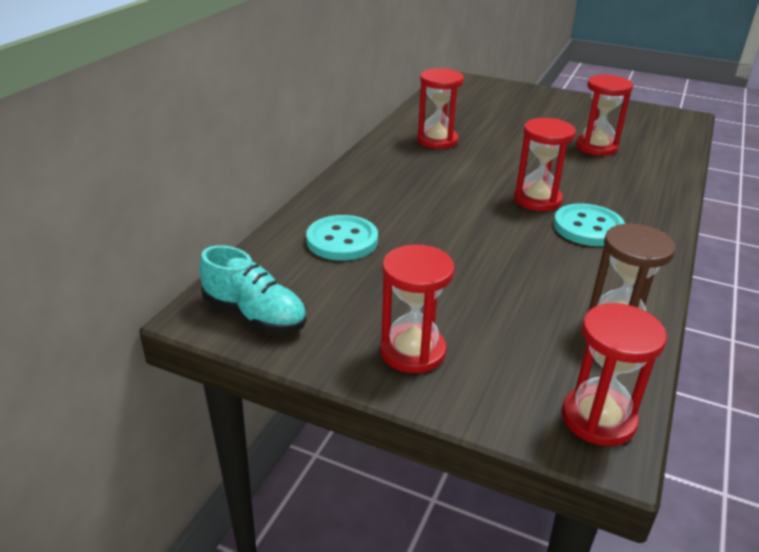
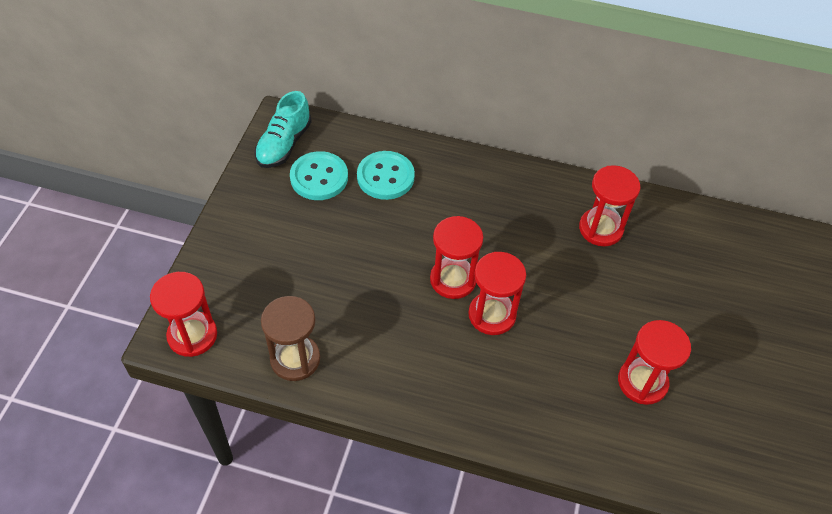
camera: 80 degrees right, 20 degrees up
red hourglass [380,244,455,373] -> red hourglass moved to [430,216,483,299]
turquoise button [553,203,625,246] -> turquoise button moved to [290,151,348,200]

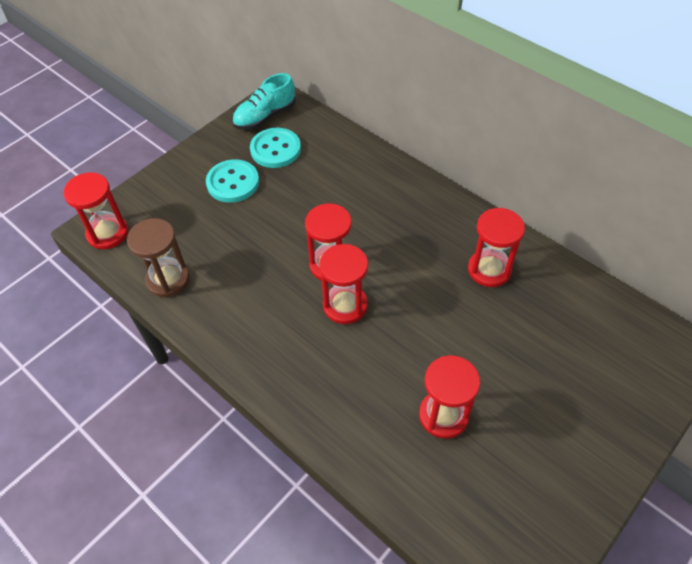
camera: 30 degrees right, 0 degrees up
turquoise button [357,151,415,200] -> turquoise button moved to [206,159,259,203]

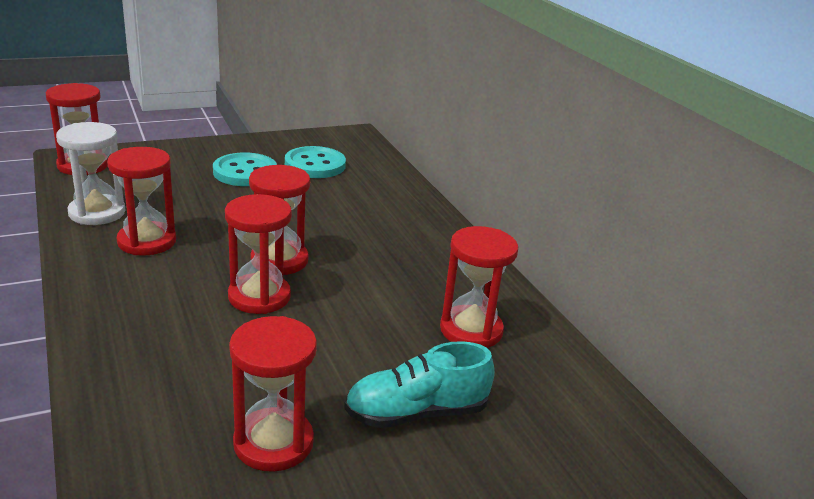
camera: 20 degrees right, 25 degrees down
brown hourglass [127,218,190,297] -> white hourglass [56,122,125,225]
turquoise shoe [232,73,296,130] -> turquoise shoe moved to [344,341,495,428]
none -> red hourglass [107,147,176,256]

